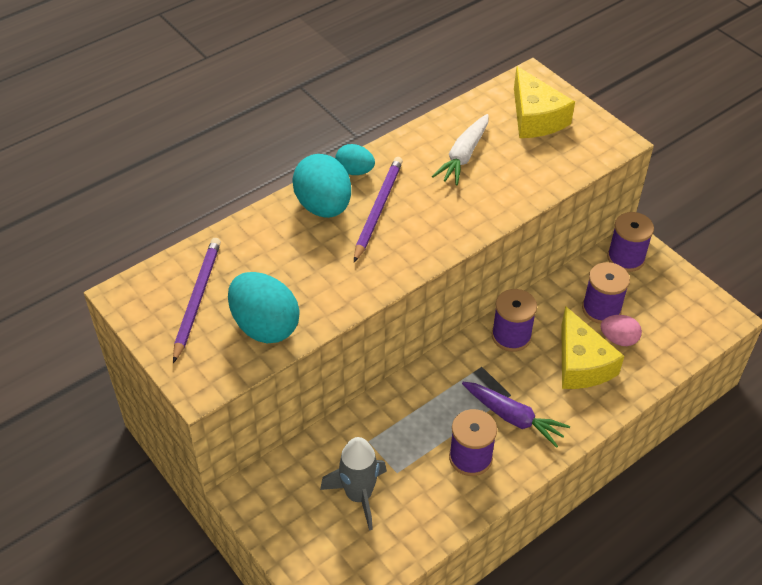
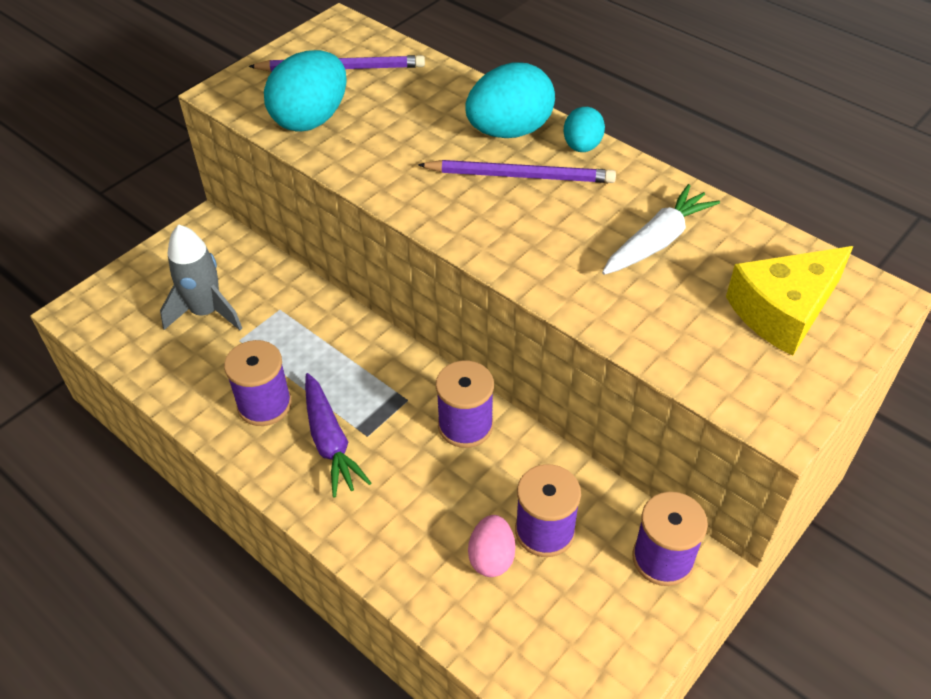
camera: 80 degrees right, 0 degrees up
white carrot [432,114,489,185] -> white carrot turned 120 degrees clockwise [602,184,720,275]
purple carrot [462,382,570,448] -> purple carrot turned 45 degrees counterclockwise [305,373,371,497]
yellow cheese [561,306,624,389] -> none

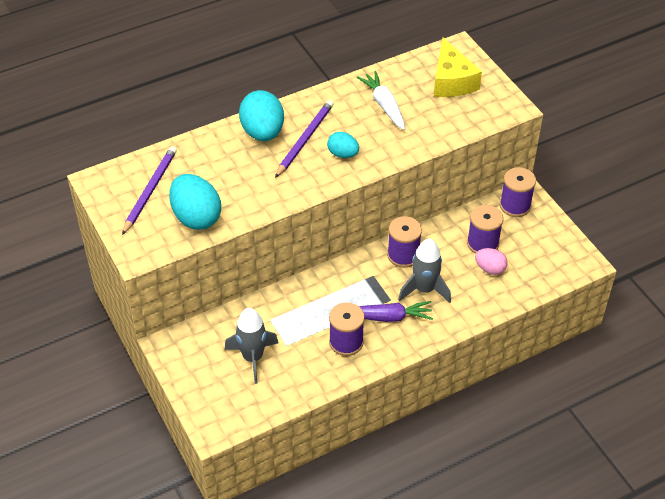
camera: 70 degrees left, 0 degrees up
turquoise egg [563,107,605,152] -> turquoise egg moved to [327,132,359,158]
none -> grey rocket [398,238,451,303]

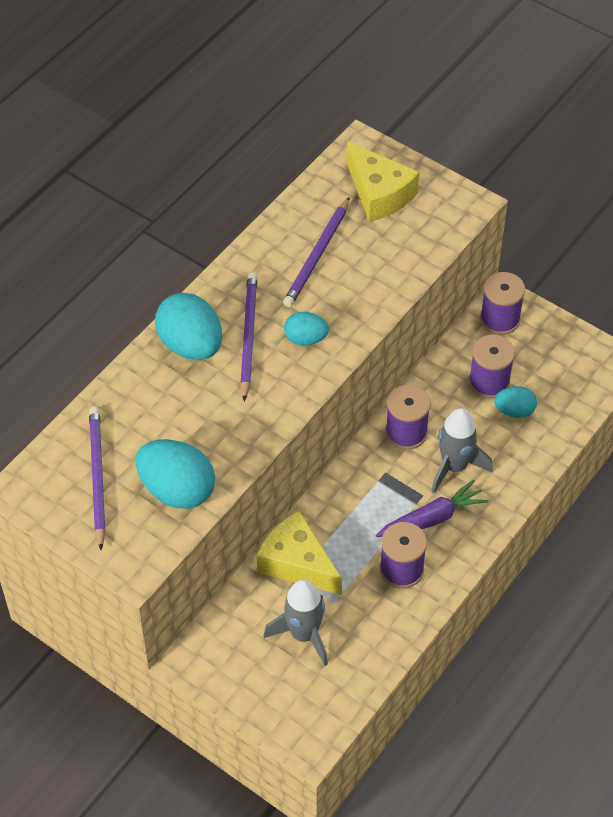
camera: 25 degrees left, 5 degrees up
white carrot [357,71,406,130] -> purple pencil [283,197,350,307]
pink egg [475,248,508,275] -> turquoise egg [494,386,537,418]
none -> yellow cheese [256,511,342,595]

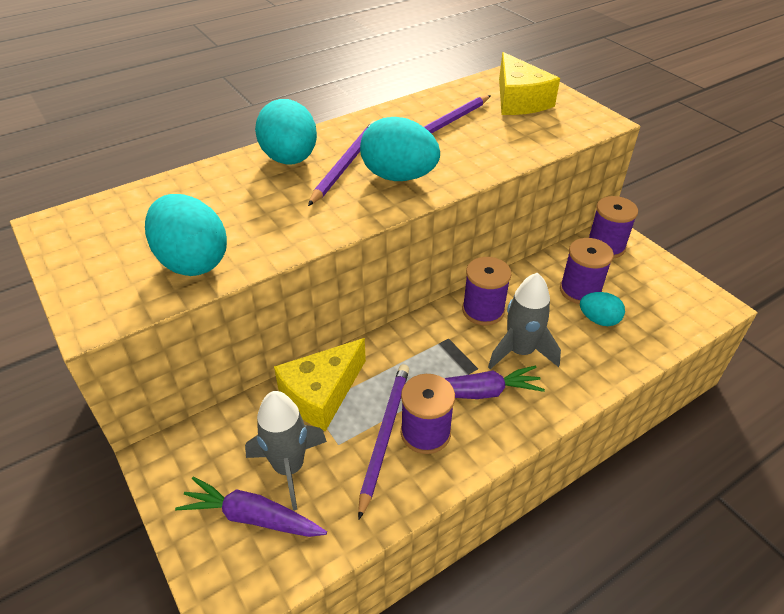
camera: 20 degrees right, 10 degrees down
purple pencil [89,407,106,550] -> purple pencil moved to [358,364,409,519]
yellow cheese [256,511,342,595] -> yellow cheese turned 105 degrees counterclockwise [274,338,366,431]
turquoise egg [284,312,329,345] -> turquoise egg [360,117,440,181], size x1.77
none -> purple carrot [175,477,327,537]

